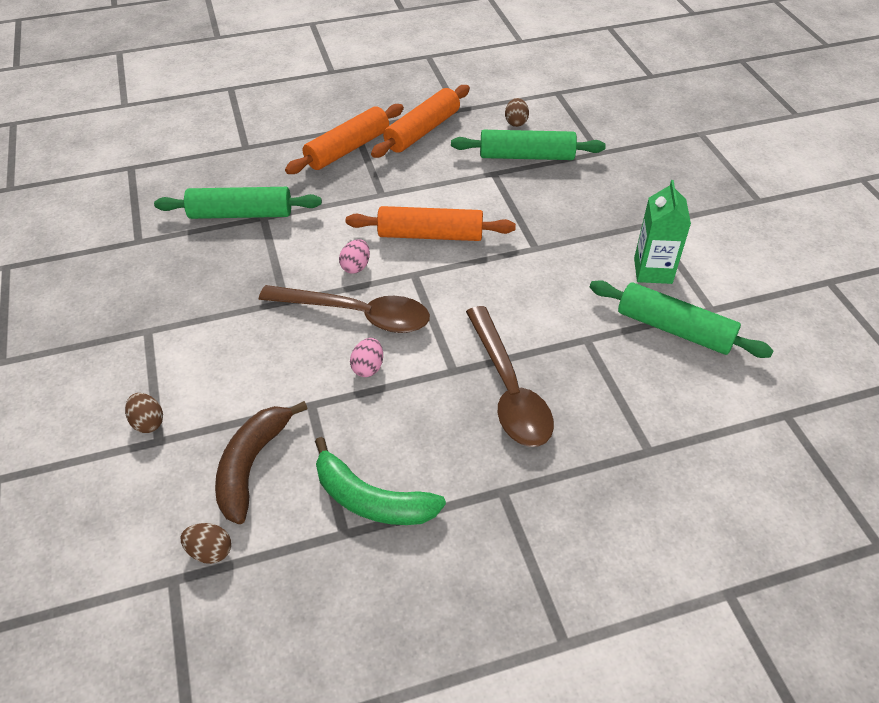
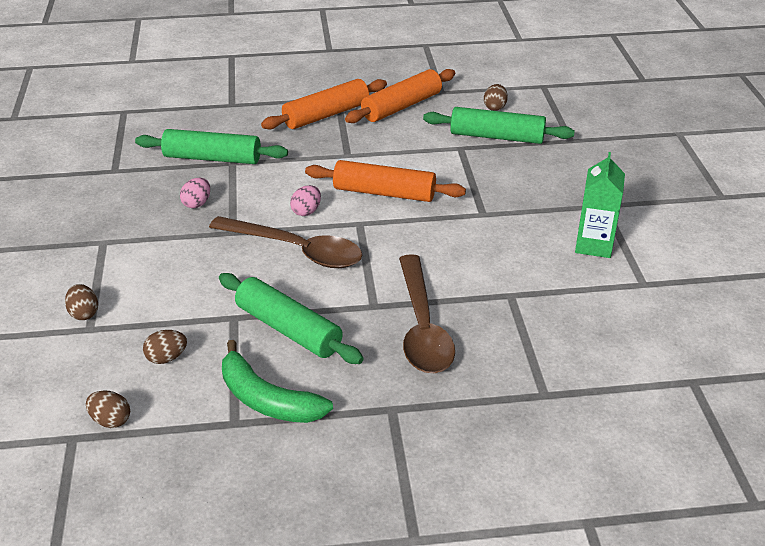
camera: 10 degrees right, 10 degrees down
brown banana [215,401,308,524] -> brown egg [143,330,187,364]
pink egg [350,338,383,377] -> pink egg moved to [180,178,210,208]
green rolling pin [590,280,774,358] -> green rolling pin moved to [219,273,364,364]

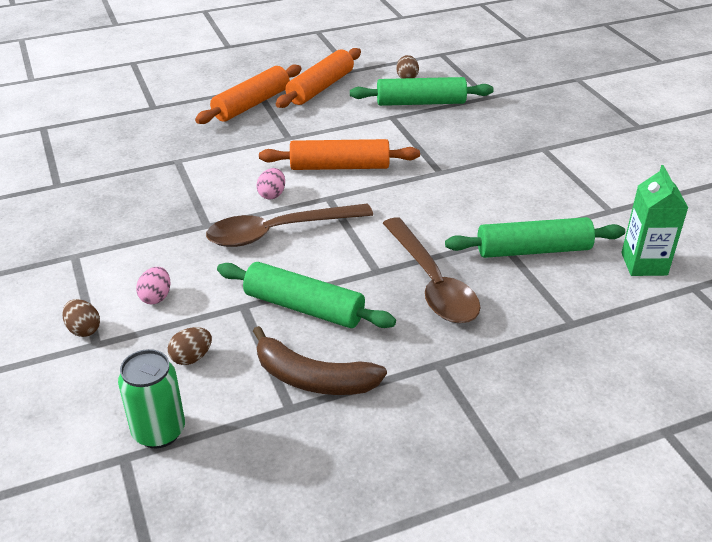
camera: 15 degrees left, 0 degrees up
brown egg [86,391,130,428] -> green can [118,349,185,448]
green rolling pin [135,129,288,164] -> green rolling pin moved to [445,217,625,258]
pink egg [180,178,210,208] -> pink egg moved to [136,267,170,304]
brown spoon [209,216,363,268] -> brown spoon turned 150 degrees clockwise [206,203,373,247]
green banana [222,340,333,423] -> brown banana [253,326,387,395]
green carton [575,152,625,258] -> green carton moved to [621,165,688,276]

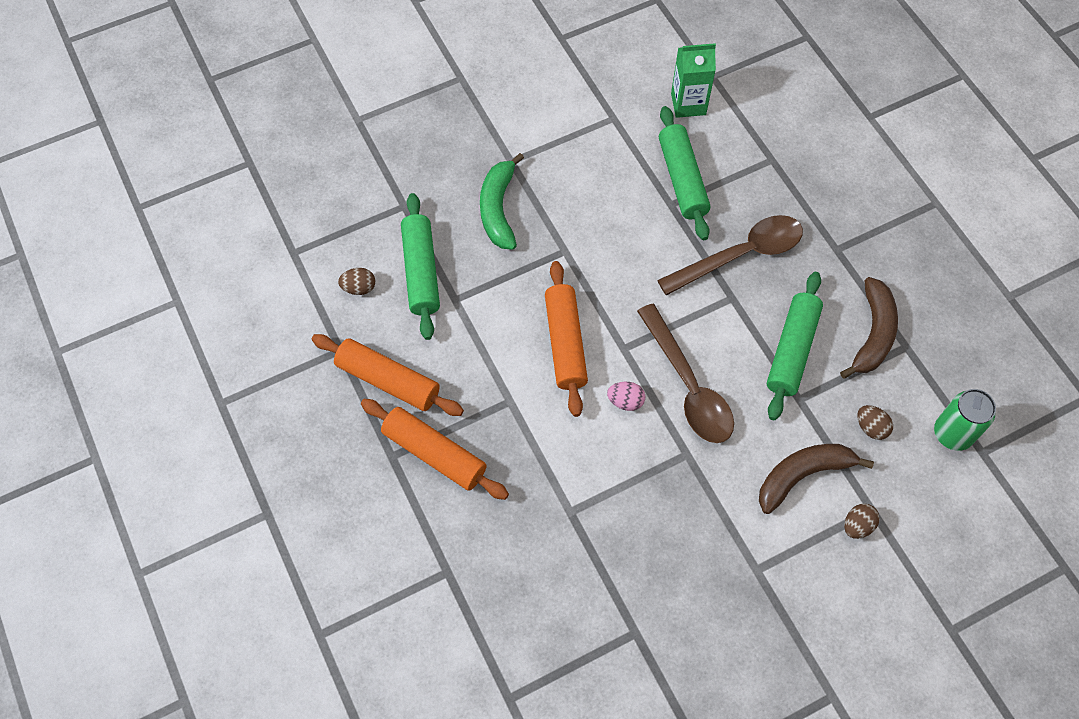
camera: 95 degrees left, 25 degrees up
pink egg [136,267,170,304] -> brown banana [759,444,874,514]
none -> green banana [480,153,524,250]

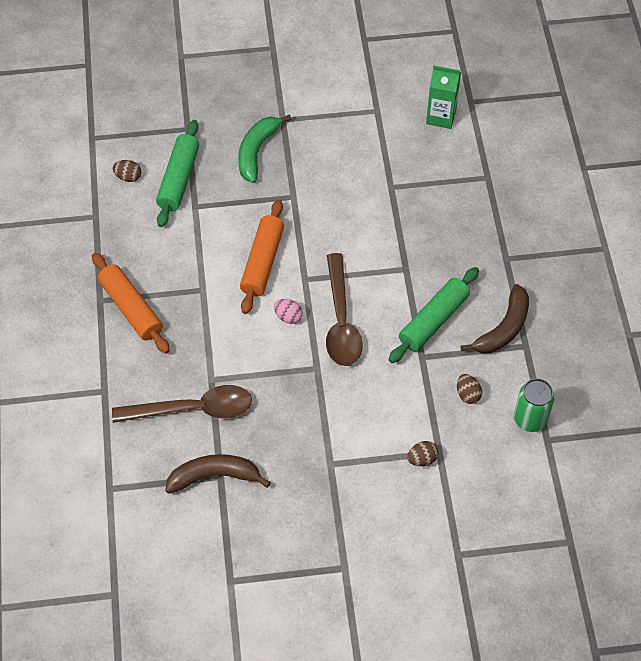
camera: 20 degrees right, 5 degrees down
orange rolling pin [312,334,464,416] -> none
brown spoon [657,215,803,296] -> brown spoon moved to [112,385,252,423]
green rolling pin [659,106,710,240] -> none
brown banana [759,444,874,514] -> brown banana moved to [165,454,271,494]

